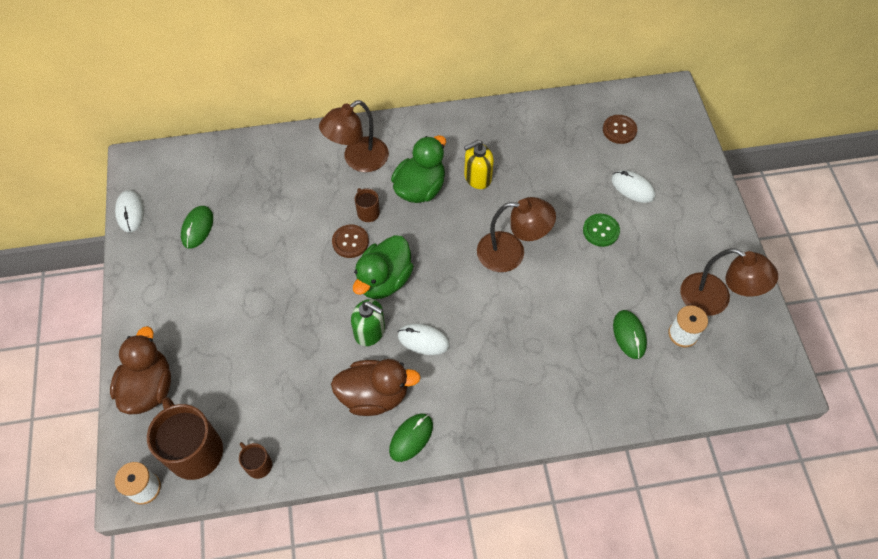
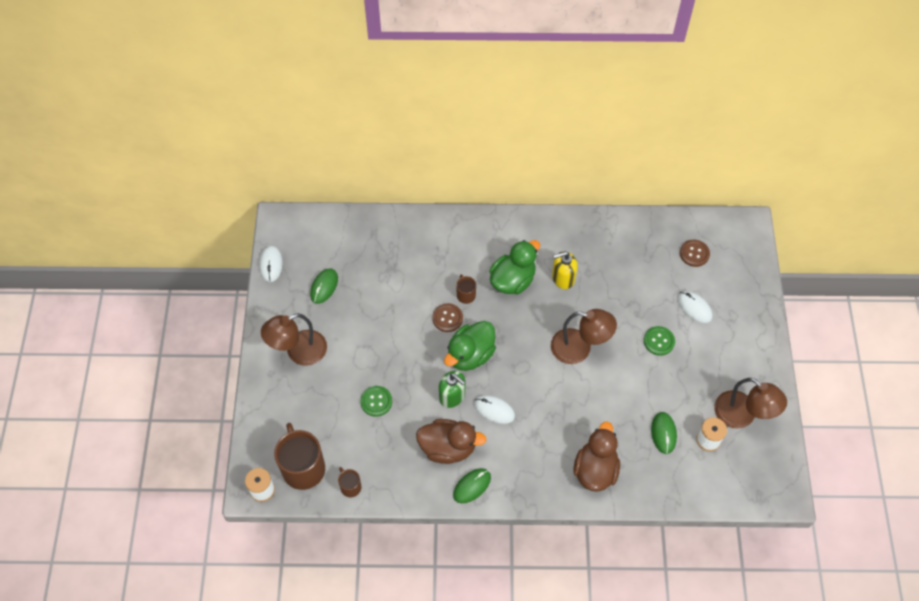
camera: 10 degrees right, 0 degrees up
brown duck [110,326,171,415] -> brown duck moved to [573,422,620,492]
brown lamp [319,100,389,172] -> brown lamp moved to [261,313,327,366]
none -> green button [360,386,392,417]

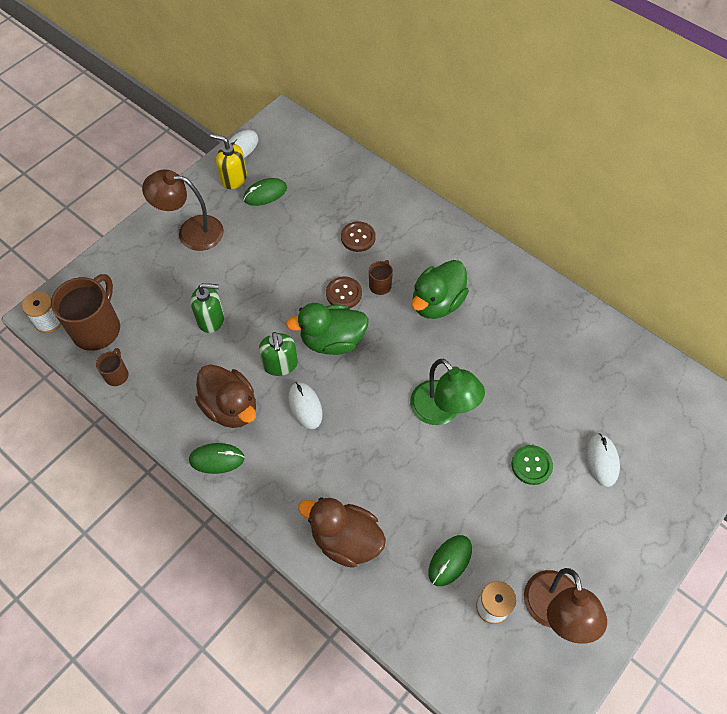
camera: 40 degrees right, 0 degrees up
green button [360,386,392,417] -> green soap dispenser [191,283,224,333]
green duck [489,240,540,294] -> green duck turned 135 degrees clockwise [411,260,469,319]
brown lamp [551,309,617,364] -> green lamp [410,359,485,425]
yellow soap dispenser [552,251,578,289] -> yellow soap dispenser moved to [210,134,247,189]
brown duck [573,422,620,492] -> brown duck turned 120 degrees counterclockwise [298,497,386,568]
brown button [680,240,710,267] -> brown button moved to [341,221,376,252]

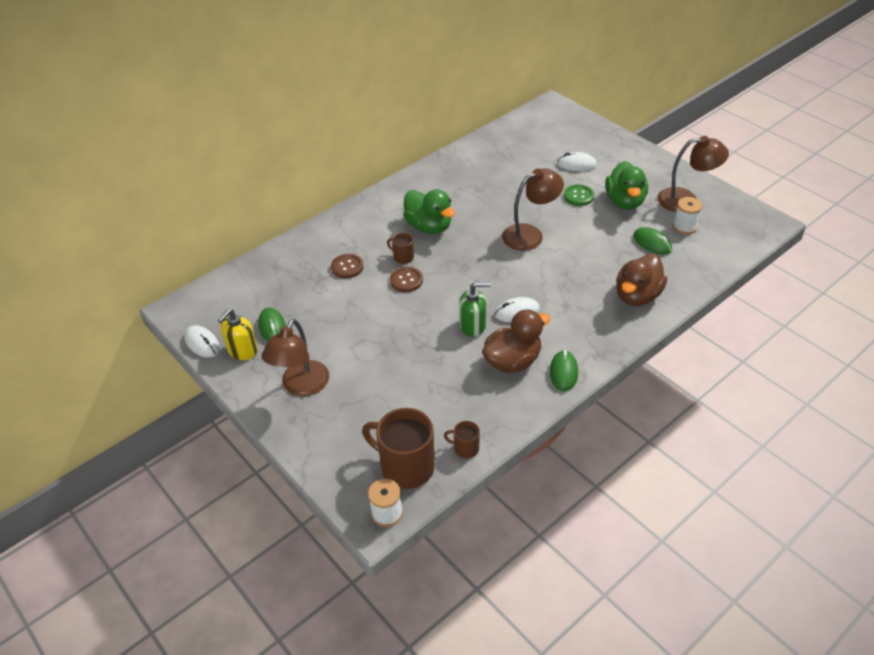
camera: 80 degrees left, 15 degrees down
green soap dispenser [191,283,224,333] -> none
green duck [286,303,369,355] -> green duck moved to [605,161,648,210]
green lamp [410,359,485,425] -> brown lamp [502,168,564,251]

